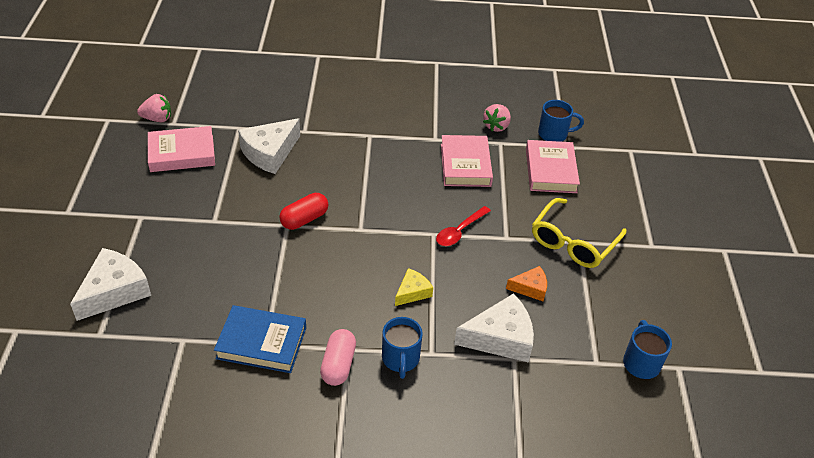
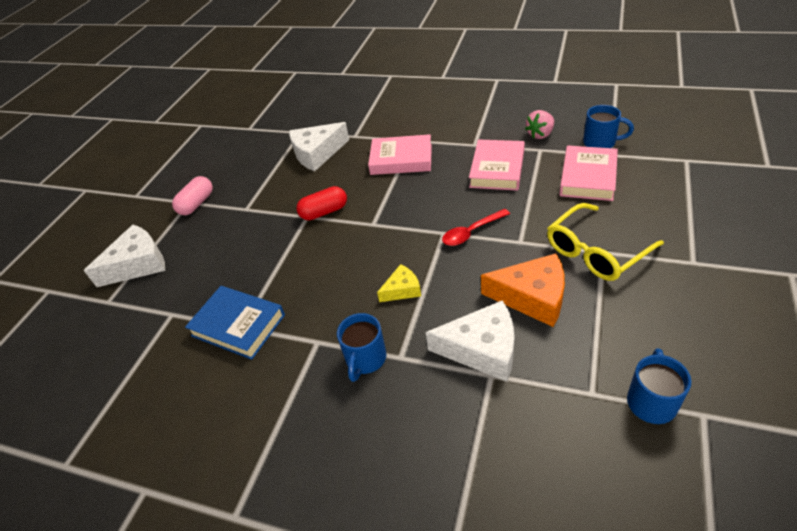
camera: 25 degrees right, 0 degrees up
pink strawberry [137,94,171,122] -> none
pink book [148,126,215,172] -> pink book moved to [368,134,432,175]
pink capsule [320,329,356,386] -> pink capsule moved to [172,176,213,215]
orange cheese [506,266,547,301] -> orange cheese [481,253,565,327], size x1.81

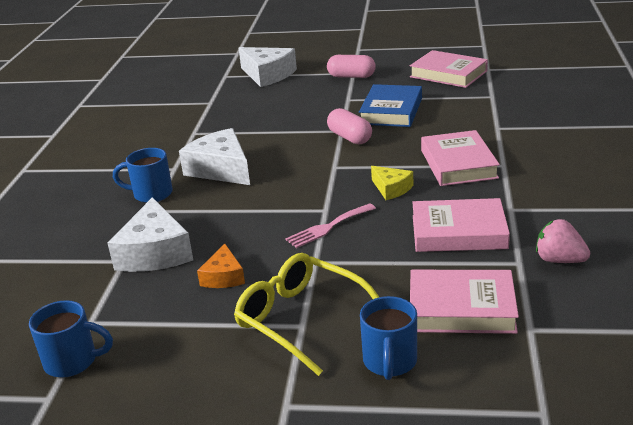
camera: 75 degrees right, 15 degrees down
blue book [185,286,285,360] -> blue book moved to [359,84,422,127]
white cheese [289,122,349,171] -> white cheese moved to [179,128,250,185]
red capsule [297,186,347,220] -> pink capsule [327,108,372,144]
yellow cheese [377,264,421,302] -> yellow cheese moved to [371,166,413,200]
red spoon [442,209,510,246] -> pink fork [285,203,376,248]
orange cheese [481,253,565,327] -> orange cheese [197,244,245,288], size x0.55
blue mug [583,105,634,148] -> blue mug moved to [360,296,417,380]
none -> pink book [410,50,488,88]

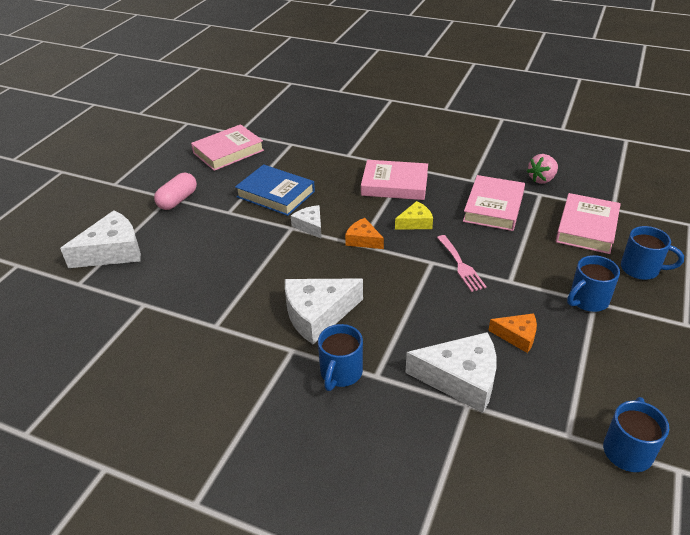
camera: 75 degrees left, 10 degrees up
yellow glasses [234,253,379,376] -> blue mug [567,255,620,312]
pink capsule [327,108,372,144] -> white cheese [291,205,322,239]
none -> orange cheese [345,218,384,249]

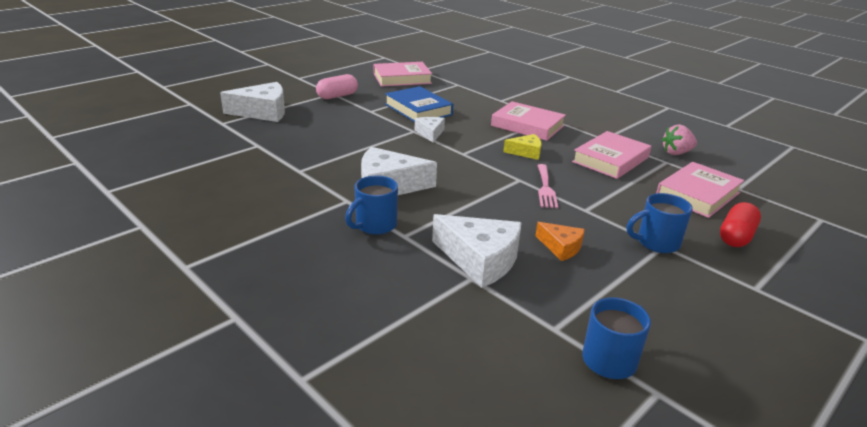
camera: 20 degrees right, 10 degrees down
orange cheese [345,218,384,249] -> none
blue mug [621,226,684,280] -> red capsule [720,202,761,247]

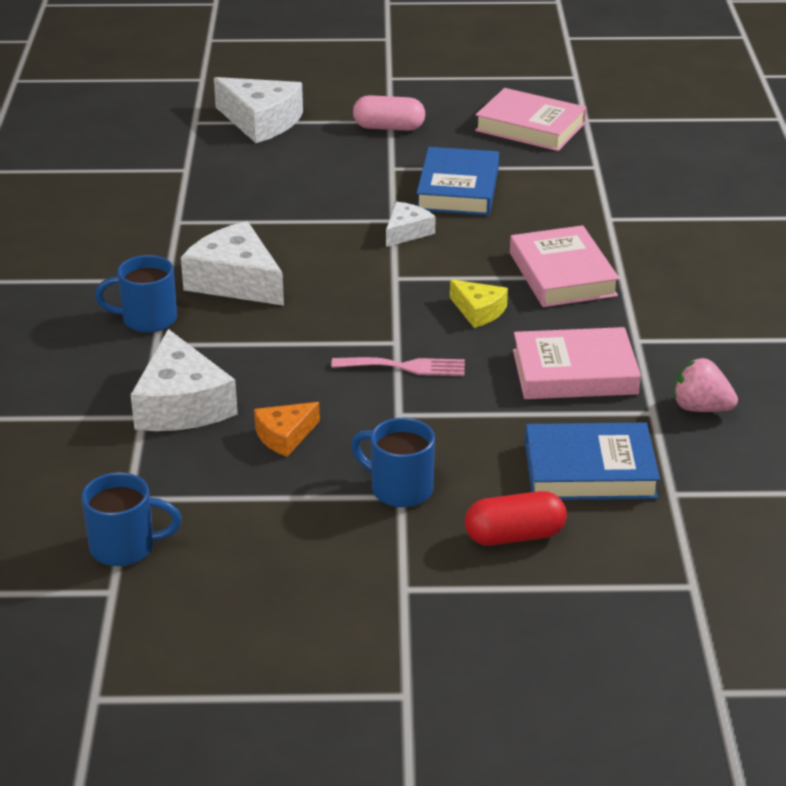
camera: 45 degrees right, 5 degrees up
orange cheese [535,222,585,261] -> orange cheese turned 60 degrees clockwise [254,402,320,457]
pink fork [537,164,558,209] -> pink fork turned 135 degrees counterclockwise [331,357,465,376]
pink book [656,162,744,218] -> blue book [525,423,660,500]

